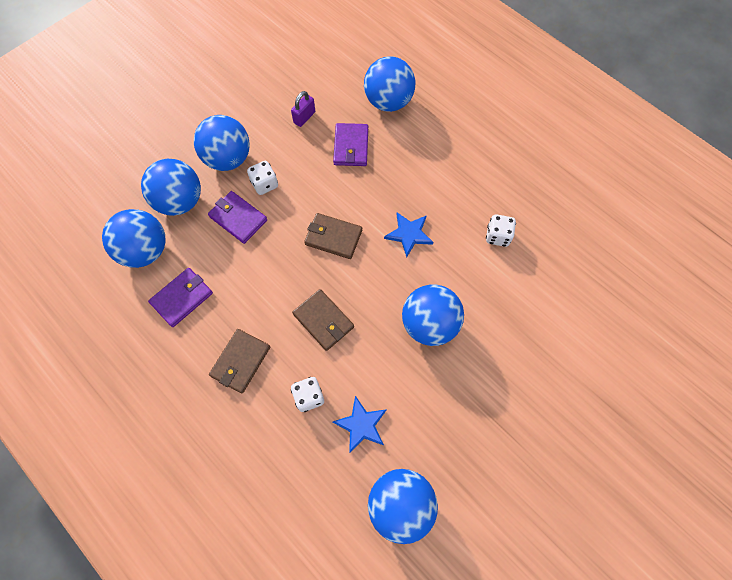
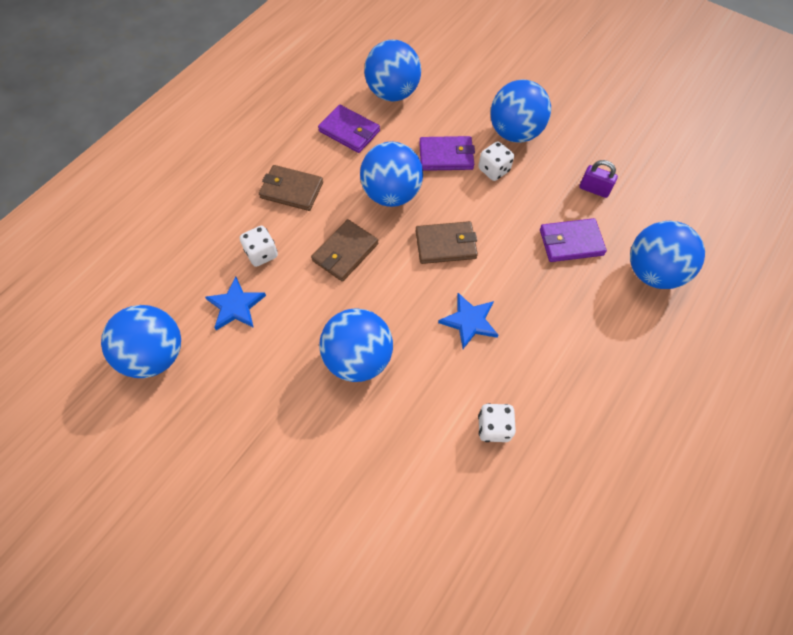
camera: 80 degrees right, 5 degrees down
blue ball [141,159,201,216] -> blue ball moved to [360,141,423,207]
purple wallet [208,191,267,244] -> purple wallet turned 60 degrees clockwise [419,136,475,171]
brown wallet [304,213,362,259] -> brown wallet turned 75 degrees clockwise [416,221,478,264]

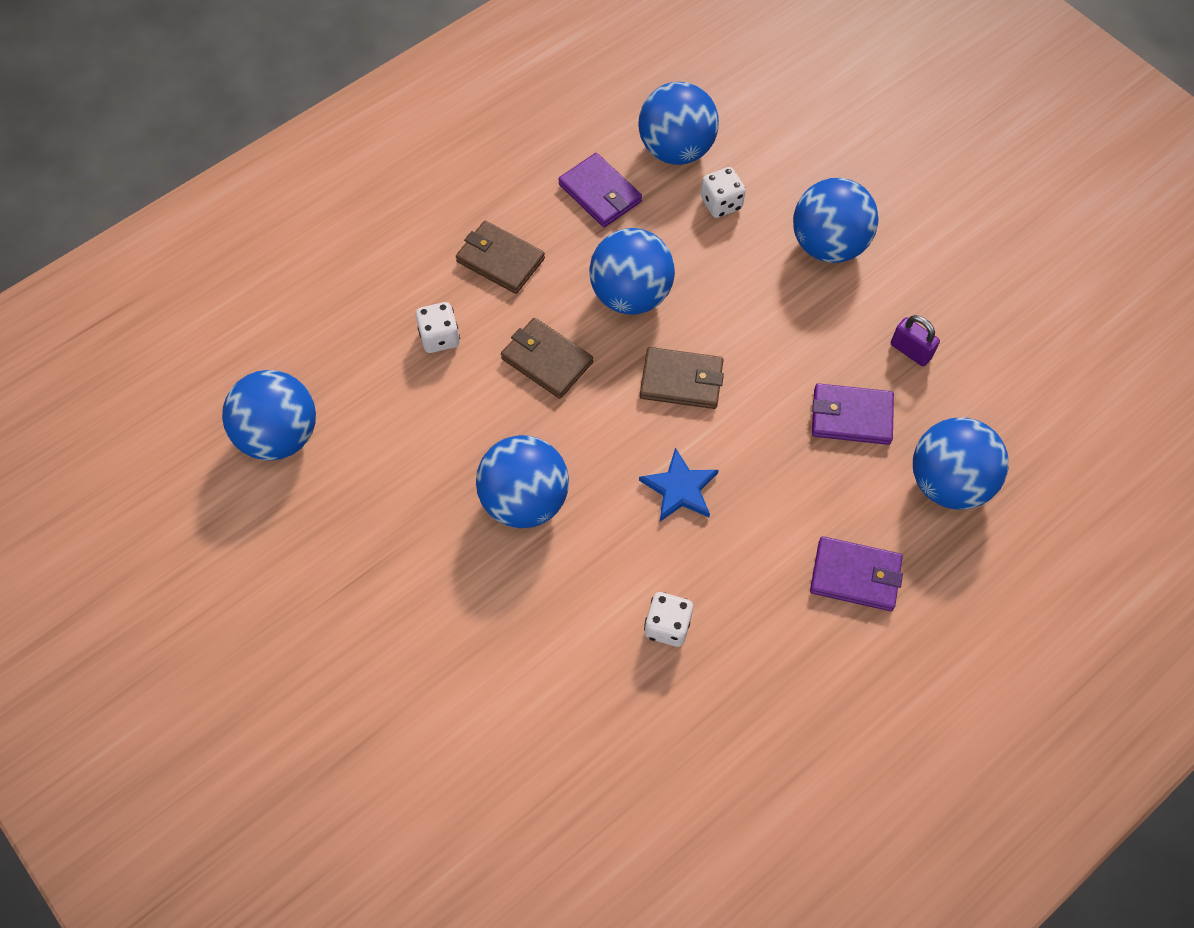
camera: 15 degrees right, 0 degrees up
blue star [205,276,266,330] -> none
brown wallet [311,219,378,282] -> brown wallet turned 75 degrees clockwise [501,318,593,399]
purple wallet [419,136,475,171] -> purple wallet moved to [810,536,903,611]
white dice [478,141,514,181] -> white dice moved to [701,167,746,218]

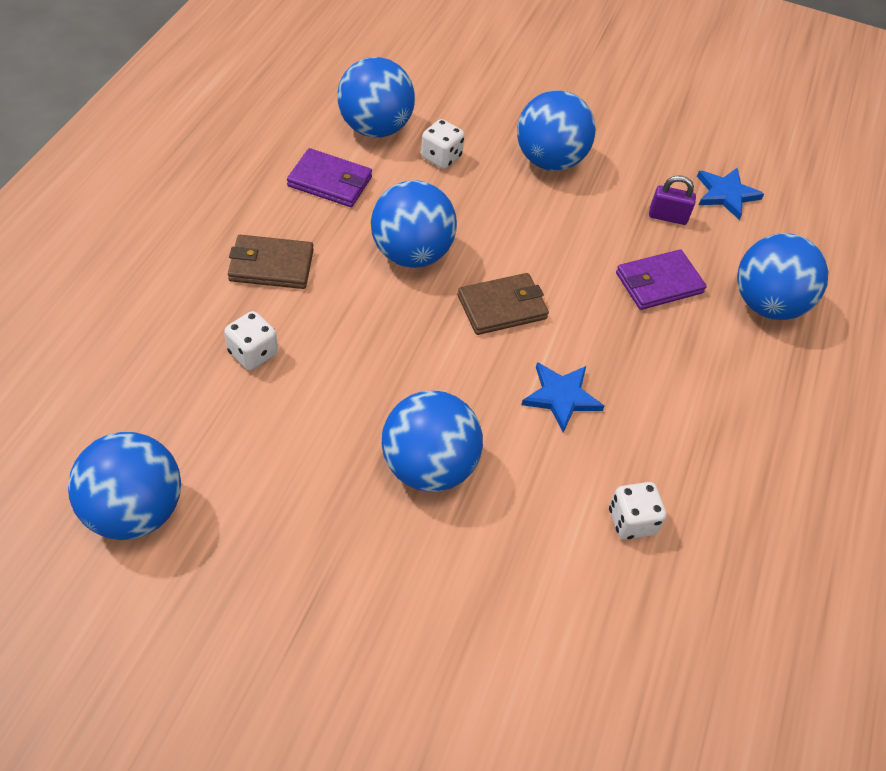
camera: 35 degrees left, 10 degrees down
brown wallet [501,318,593,399] -> none
purple wallet [810,536,903,611] -> none
none -> blue star [697,168,764,220]

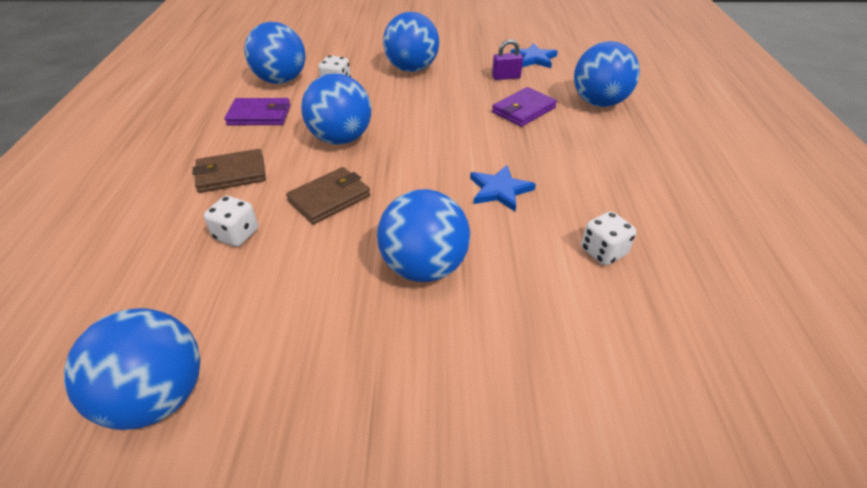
camera: 15 degrees left, 10 degrees down
brown wallet [457,273,549,335] -> brown wallet moved to [286,167,370,224]

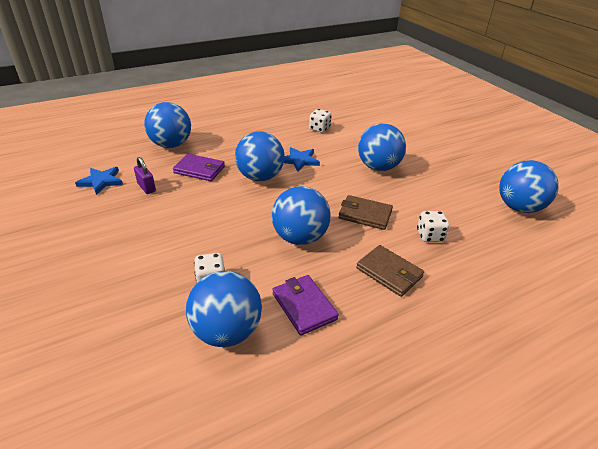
camera: 120 degrees left, 5 degrees down
blue ball [383,12,439,72] -> blue ball moved to [235,131,285,181]

